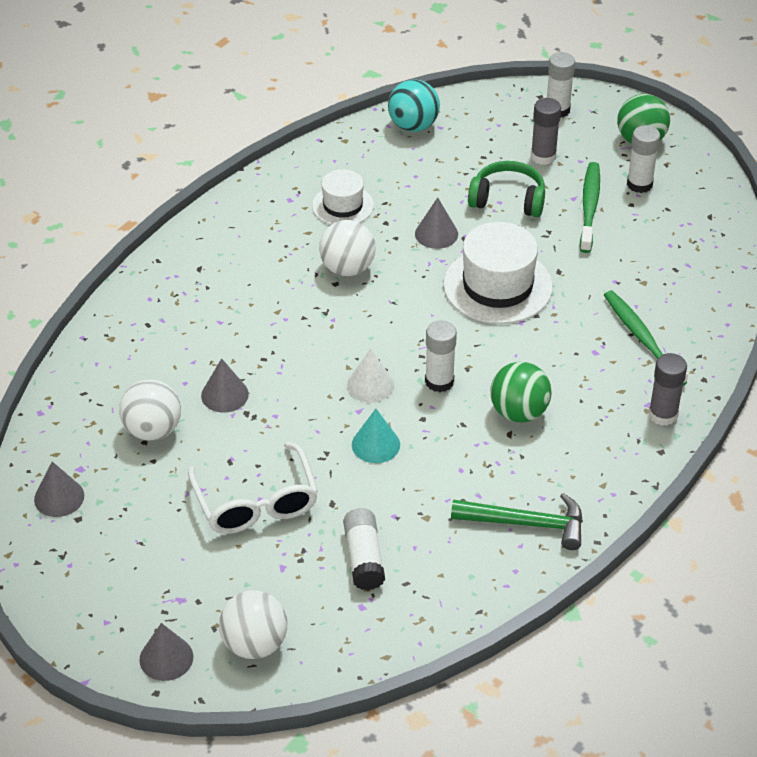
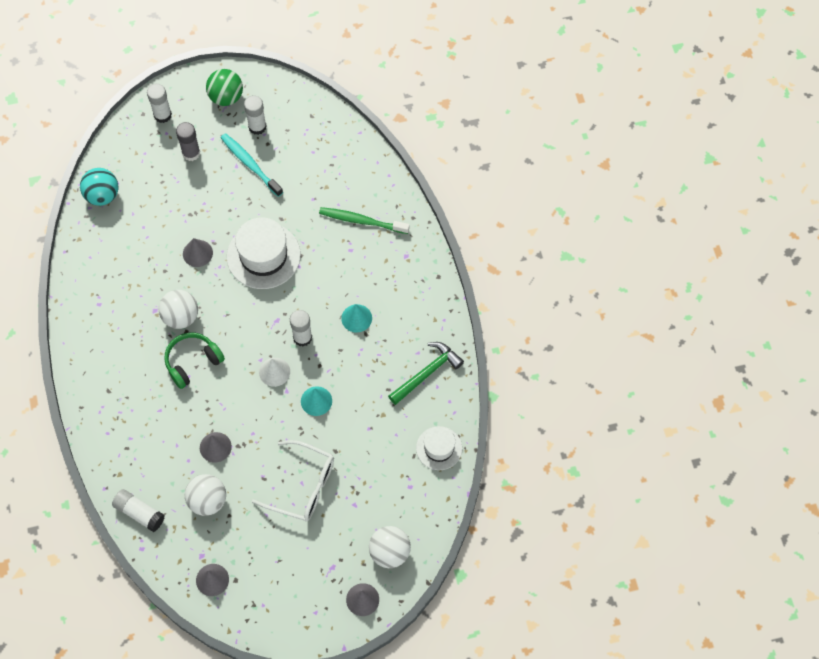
camera: 50 degrees left, 20 degrees up
white hat [312,169,374,225] -> white hat moved to [416,426,462,470]
white glue stick [343,508,385,590] -> white glue stick moved to [112,489,165,532]
green headphones [468,161,545,217] -> green headphones moved to [164,332,225,389]
green ball [490,362,551,423] -> turquoise cone [341,304,372,332]
green toothbrush [580,162,600,253] -> turquoise toothbrush [221,133,283,197]
grey glue stick [648,353,687,426] -> none

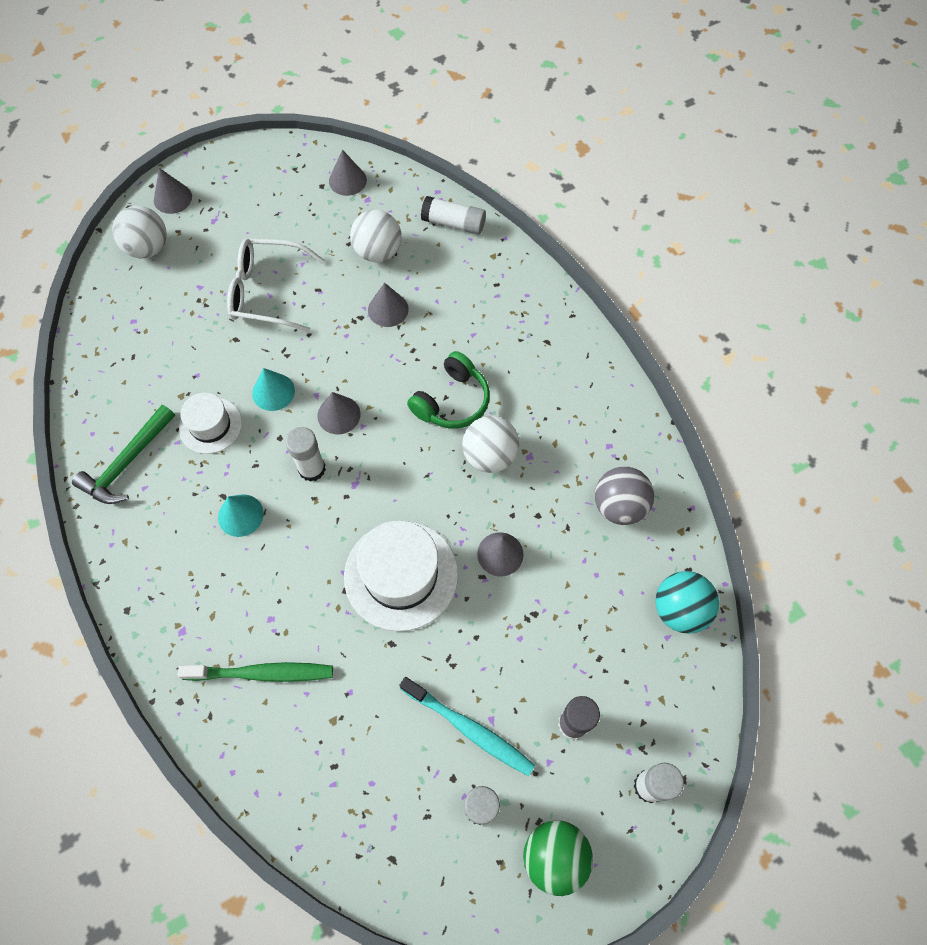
camera: 165 degrees right, 0 degrees up
white cone [259,358,290,387] -> grey cone [317,392,361,434]
white hat [416,426,462,470] -> white hat moved to [179,393,242,454]
none -> grey ball [595,466,654,525]

